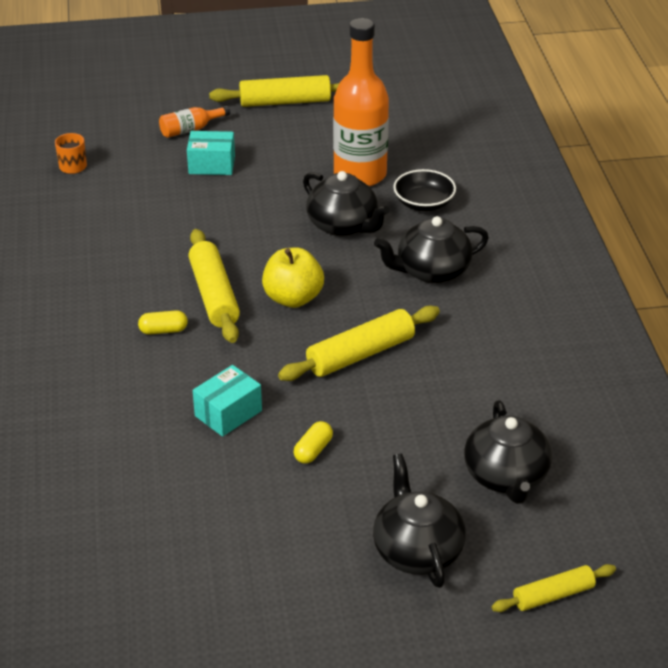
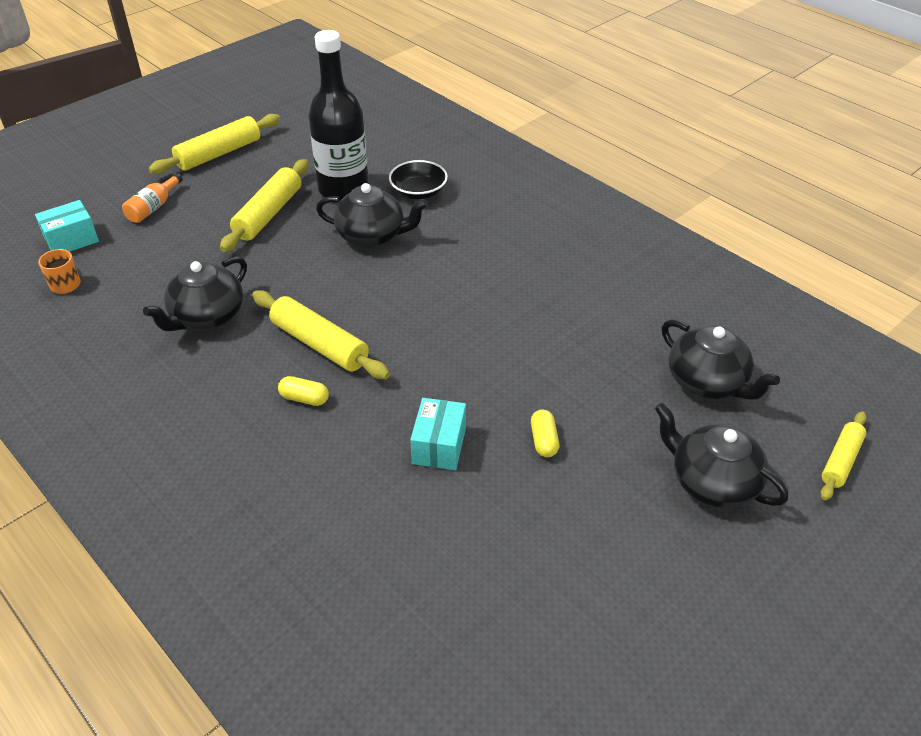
camera: 35 degrees left, 5 degrees up
yellow capsule [138,310,188,335] -> yellow capsule turned 60 degrees clockwise [278,376,329,406]
turquoise box [187,131,235,175] -> turquoise box moved to [35,200,99,252]
yellow apple [262,247,324,308] -> none
yellow rolling pin [278,306,440,381] -> yellow rolling pin moved to [220,159,309,252]
orange bottle [333,18,389,186] -> black bottle [308,30,369,202]
black teapot [374,216,489,284] -> black teapot moved to [143,256,247,331]

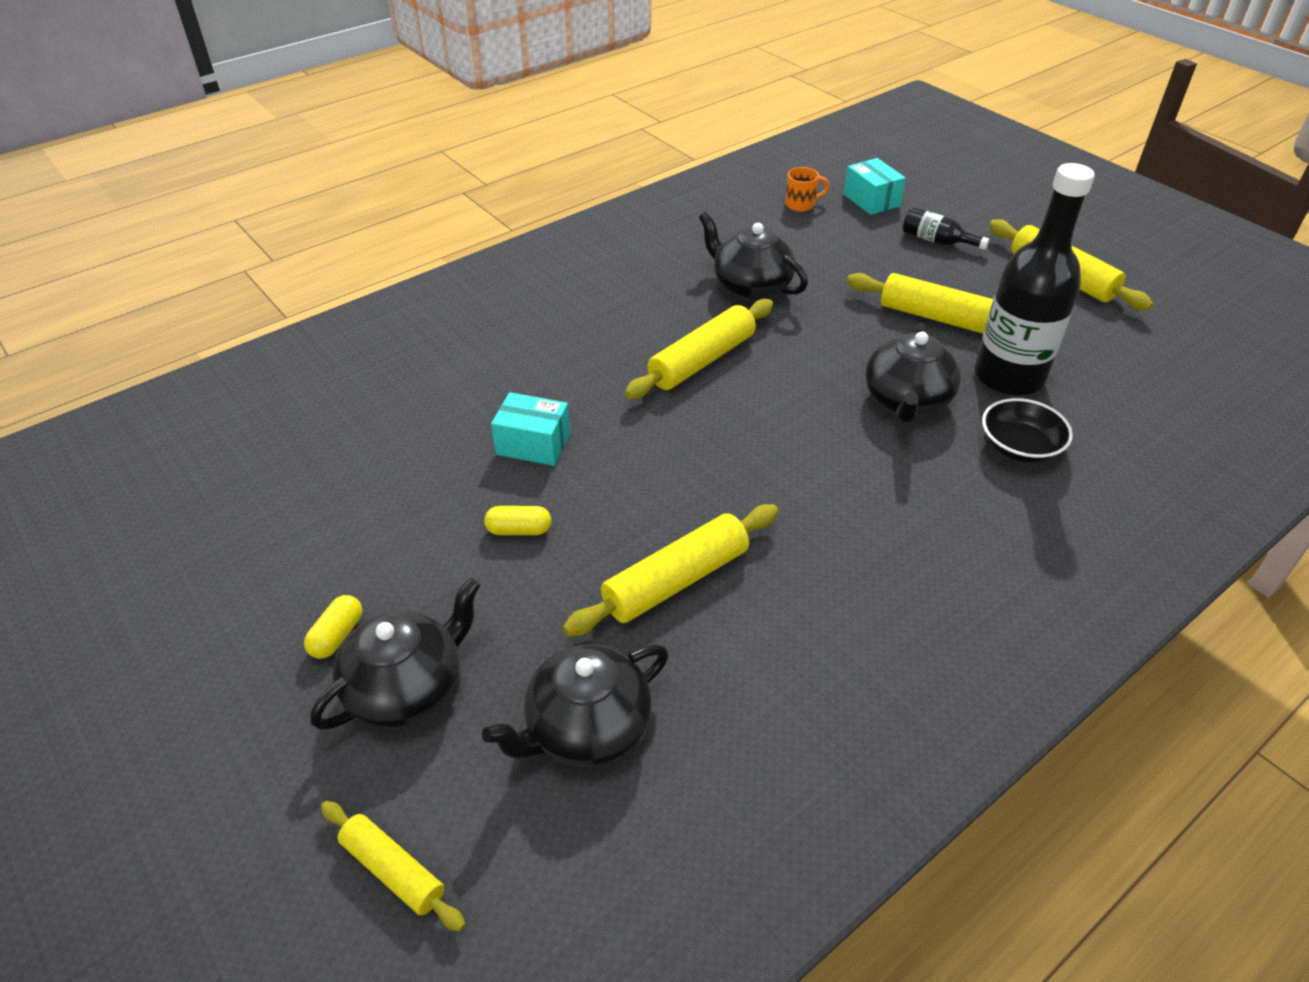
camera: 95 degrees right, 0 degrees up
orange bottle [122,173,183,223] -> black bottle [903,207,990,250]
yellow capsule [278,376,329,406] -> yellow capsule moved to [304,595,362,659]
none -> yellow rolling pin [563,504,779,636]

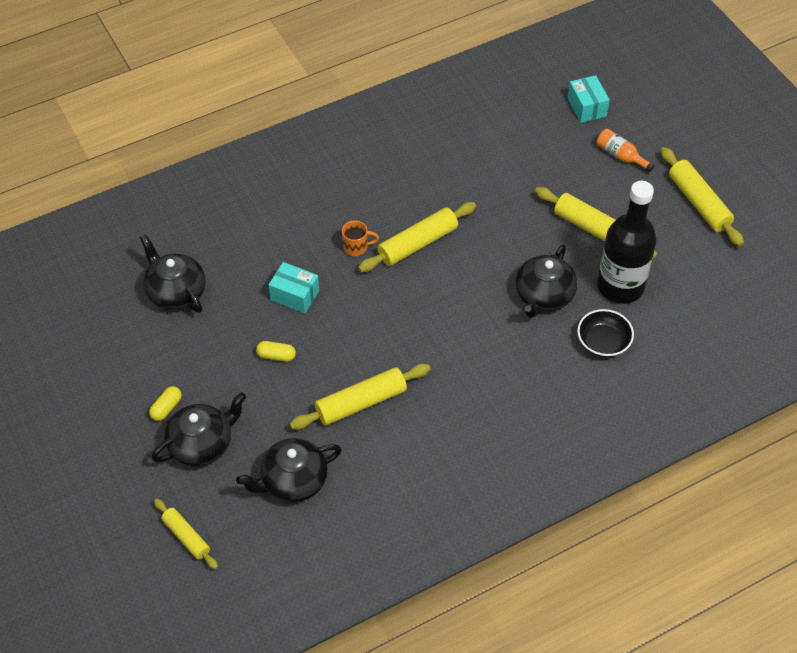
camera: 10 degrees right, 10 degrees up
black teapot [699,212,808,300] -> black teapot moved to [140,234,205,313]
orange mug [785,167,830,212] -> orange mug moved to [342,220,379,256]
black bottle [903,207,990,250] -> orange bottle [596,129,655,172]

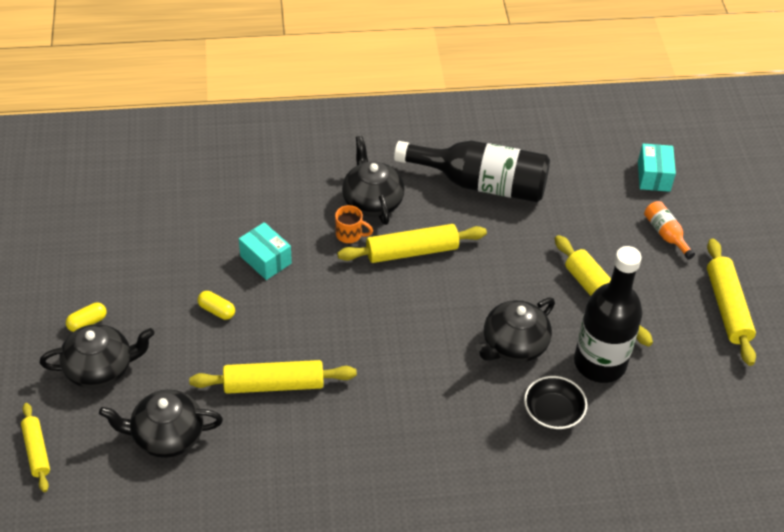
camera: 20 degrees right, 5 degrees down
black teapot [140,234,205,313] -> black teapot moved to [342,136,404,225]
none -> black bottle [394,141,550,202]

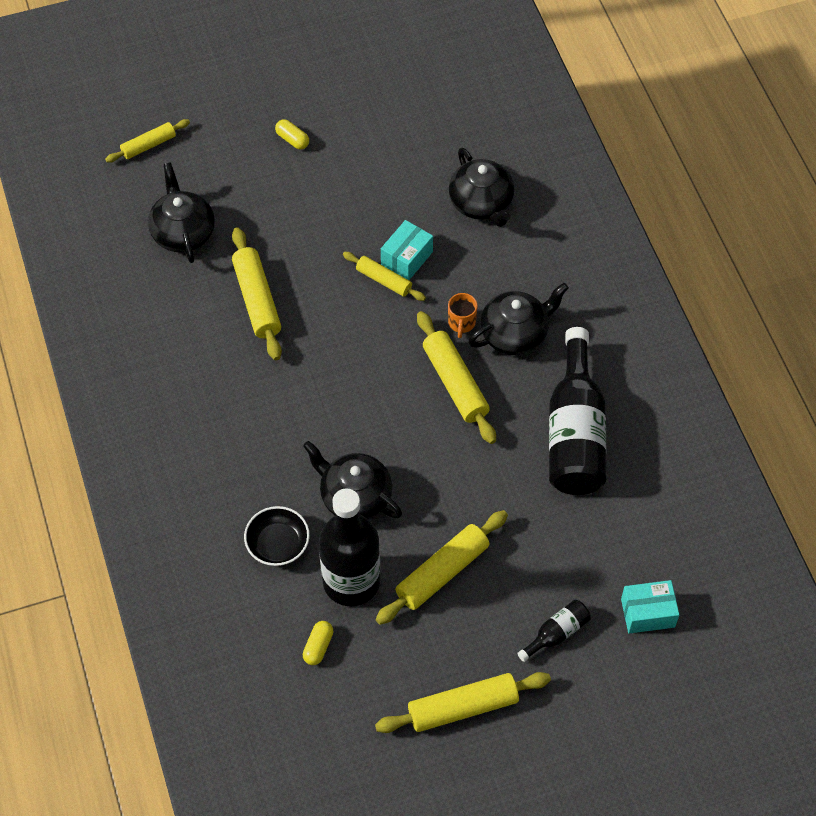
camera: 80 degrees right, 10 degrees up
black teapot [40,324,155,389] -> black teapot moved to [449,148,514,227]
yellow capsule [198,291,235,320] -> yellow capsule moved to [303,621,334,665]
orange bottle [644,201,695,260] -> black bottle [517,600,591,662]
none -> yellow rolling pin [343,252,426,301]

